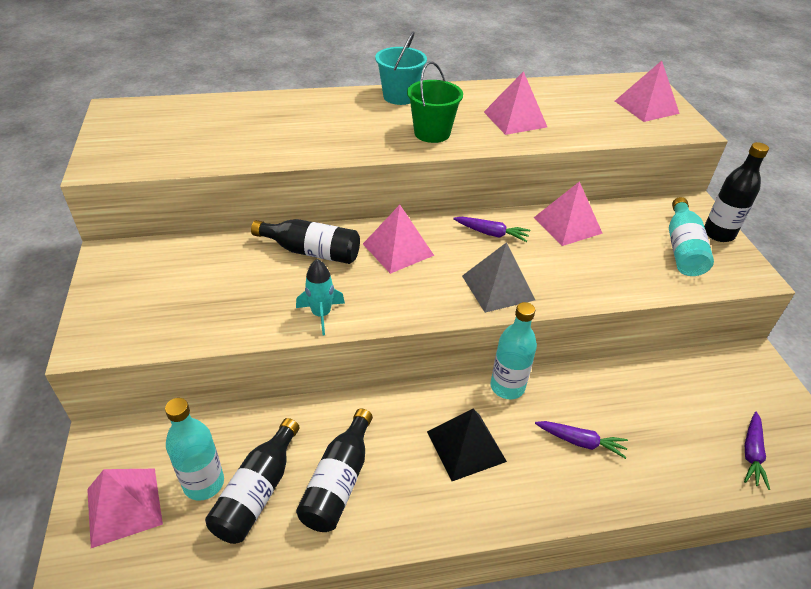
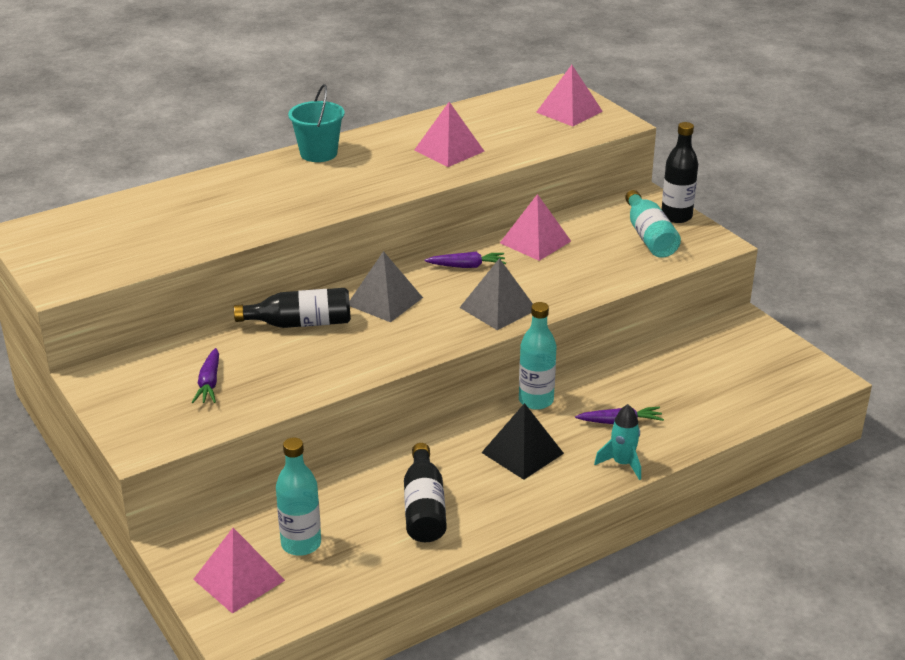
camera: 20 degrees left, 10 degrees down
black bottle [205,418,300,544] -> none
turquoise rocket [296,259,345,335] -> turquoise rocket moved to [594,404,641,480]
pink pyramid [363,205,434,274] -> grey pyramid [349,251,423,322]
green bucket [407,61,463,143] -> none
purple carrot [744,412,770,490] -> purple carrot moved to [192,348,219,403]

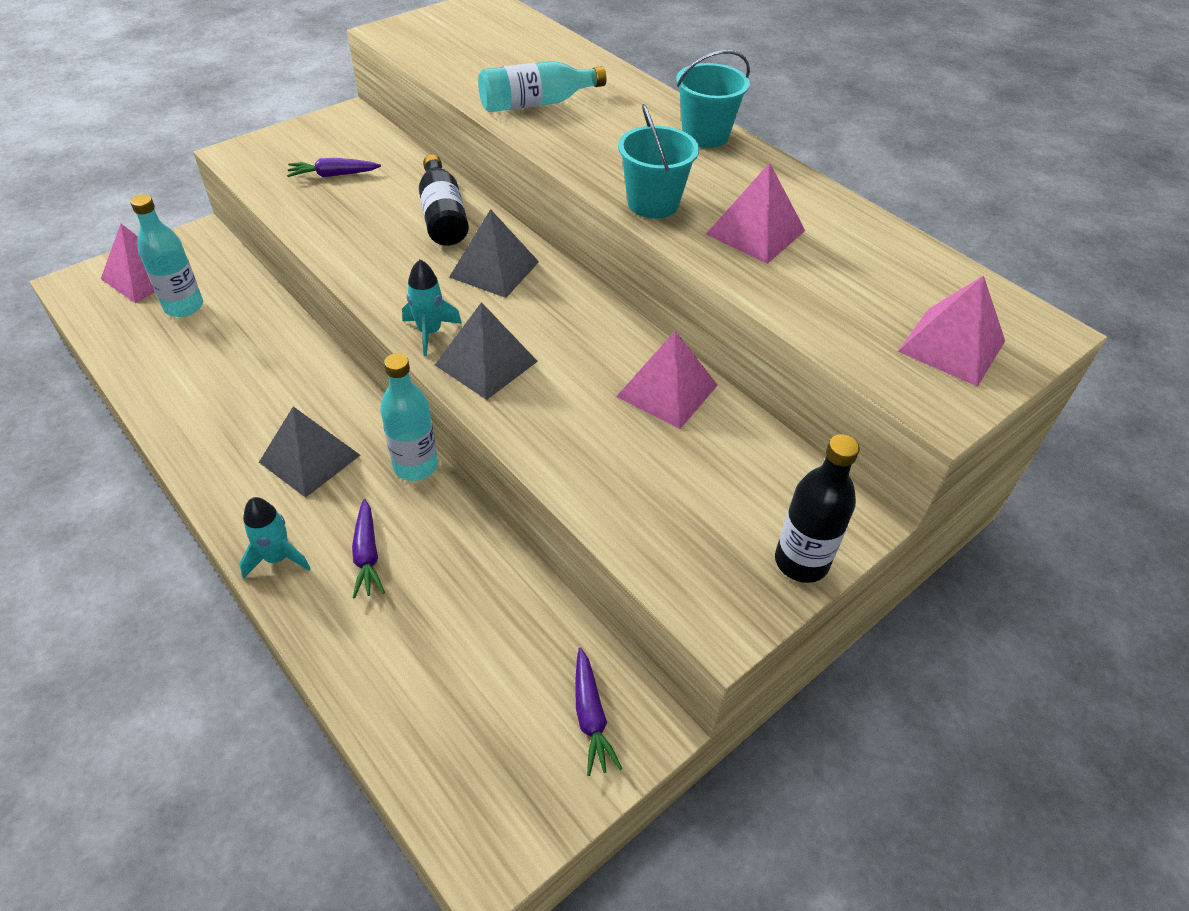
camera: 80 degrees right, 15 degrees up
black bottle [404,443,447,542] -> none
purple carrot [424,252,506,268] -> purple carrot moved to [575,647,622,776]
black pyramid [481,403,564,480] -> grey pyramid [259,406,360,498]
turquoise bottle [625,190,681,258] -> turquoise bottle moved to [478,61,607,112]
none -> turquoise rocket [402,259,462,356]
none -> turquoise bucket [618,104,699,219]

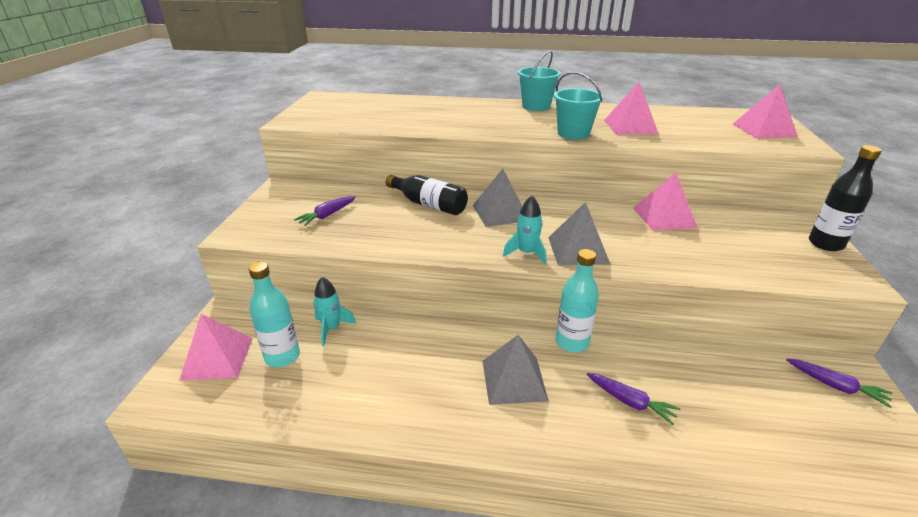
camera: 40 degrees left, 15 degrees down
turquoise rocket [239,497,311,579] -> turquoise rocket moved to [313,277,356,346]
turquoise bottle [478,61,607,112] -> none

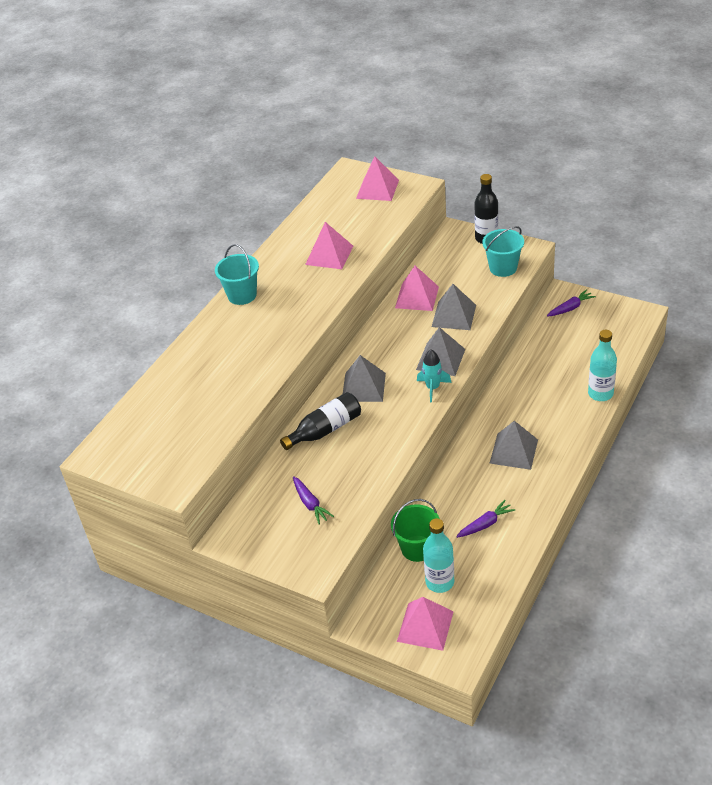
camera: 65 degrees left, 10 degrees up
turquoise rocket [313,277,356,346] -> green bucket [391,499,440,562]
turquoise bucket [554,72,604,139] -> turquoise bucket moved to [482,226,524,277]
turquoise bottle [556,249,599,352] -> turquoise bottle moved to [588,330,617,401]
purple carrot [587,373,681,425] -> purple carrot moved to [456,500,515,538]
none -> grey pyramid [432,284,476,330]

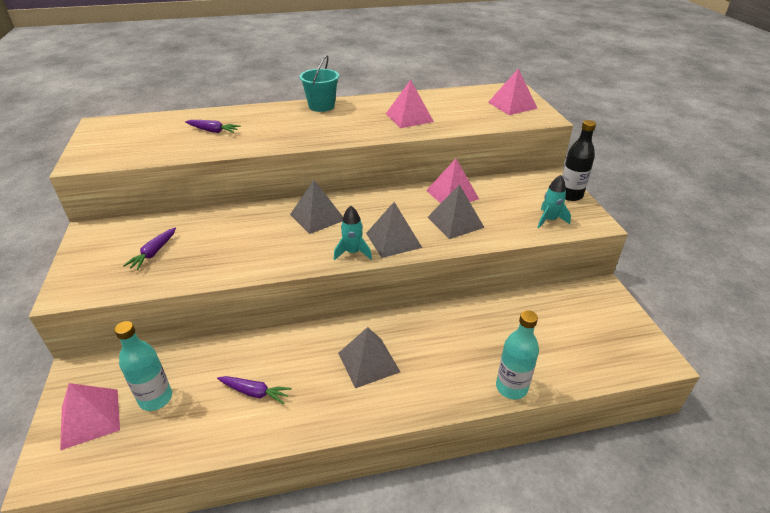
camera: 45 degrees right, 5 degrees down
black bottle [280,392,361,450] -> none
green bucket [391,499,440,562] -> none
turquoise bucket [482,226,524,277] -> turquoise rocket [537,175,571,228]
purple carrot [547,290,596,317] -> purple carrot moved to [185,120,241,133]

